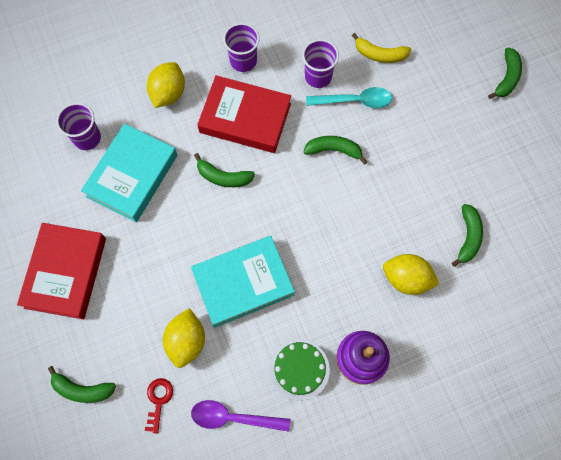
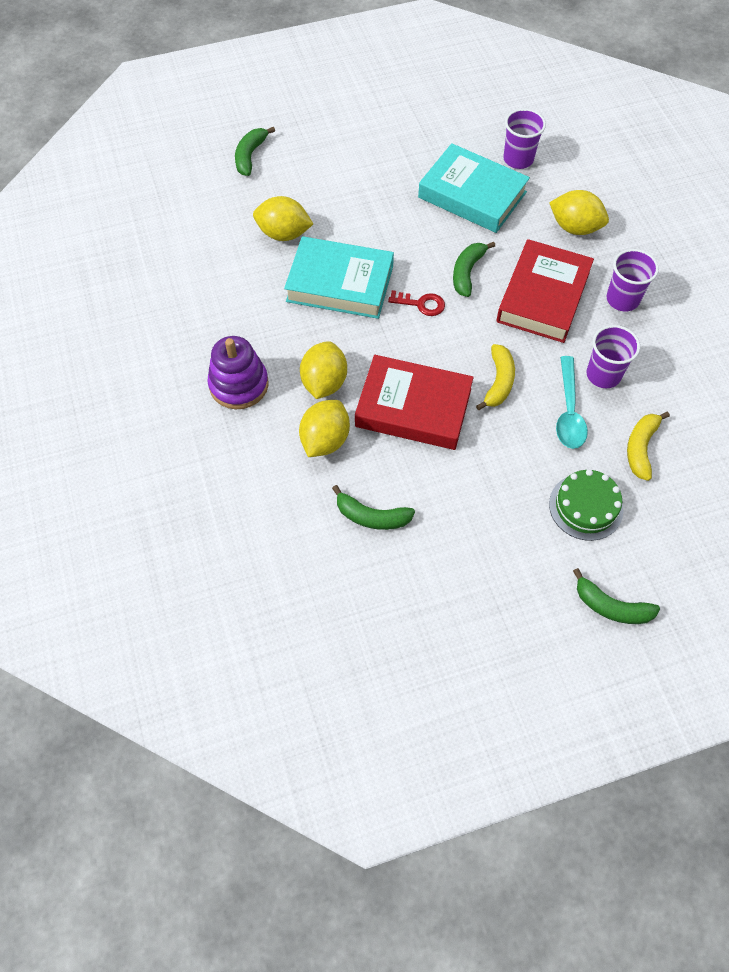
camera: 95 degrees right, 10 degrees down
red book [17,223,106,320] -> red book moved to [355,355,474,450]
red key [145,378,173,433] -> red key moved to [388,290,445,316]
turquoise book [191,236,295,328] -> turquoise book turned 60 degrees counterclockwise [284,236,394,319]
purple spoon [191,400,290,432] -> none
green cake [270,339,330,401] -> green cake moved to [549,469,624,541]
green banana [303,136,367,165] -> yellow banana [476,344,515,410]
none -> yellow lemon [300,341,347,399]

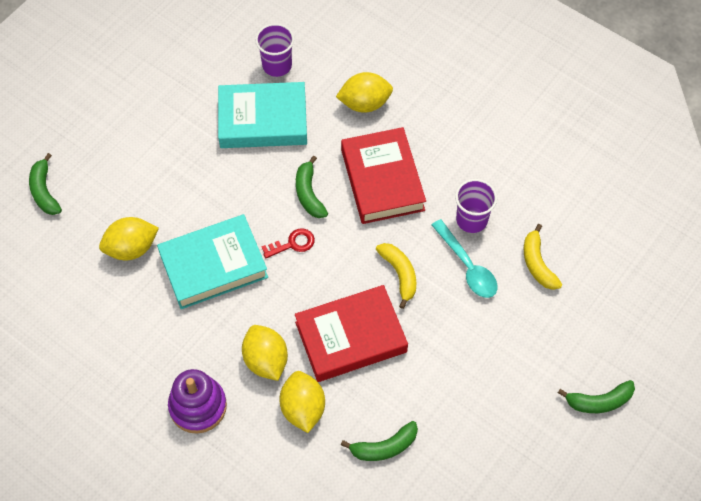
camera: 35 degrees left, 0 degrees up
green cake [549,469,624,541] -> none
purple cup [606,249,659,311] -> none

